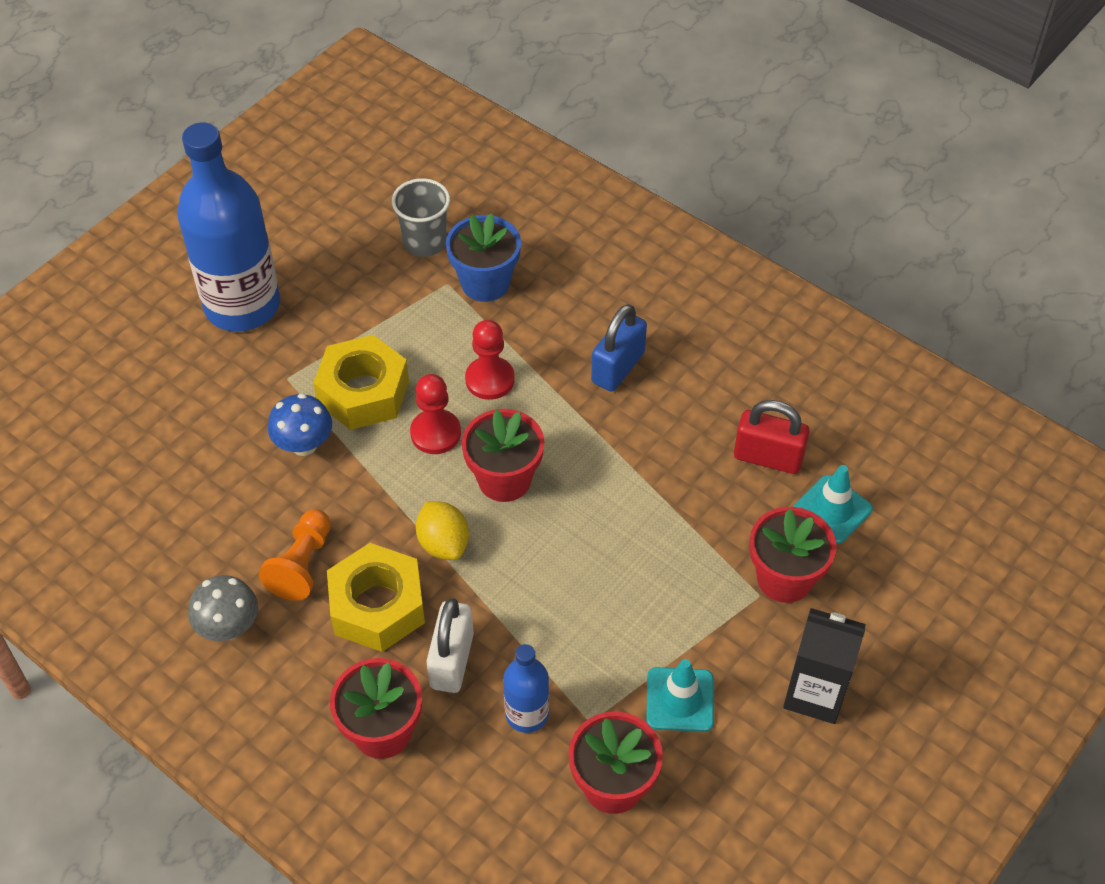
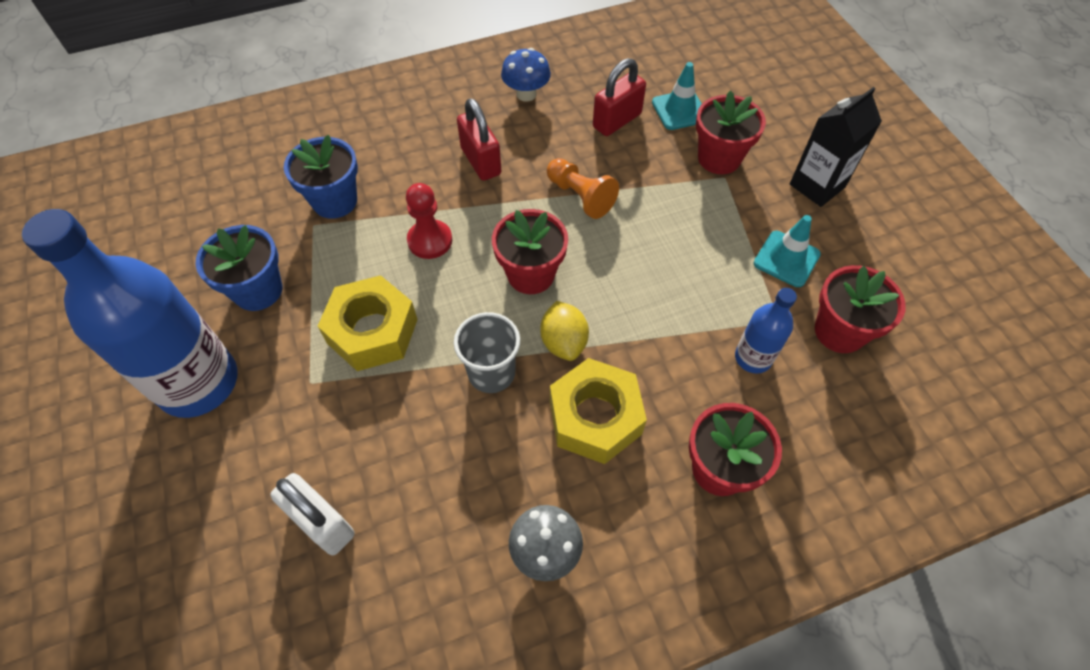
camera: 60 degrees left, 5 degrees up
orange pawn [259,509,331,601] -> orange pawn moved to [547,158,619,219]
blue mushroom [268,394,332,456] -> blue mushroom moved to [501,48,551,102]
grey cup [392,178,450,257] -> grey cup moved to [454,312,520,393]
red pawn [410,374,461,454] -> none
yellow lemon [416,501,469,560] -> yellow lemon turned 75 degrees clockwise [540,301,589,361]
white padlock [427,598,474,693] -> white padlock moved to [270,473,355,555]
blue padlock [591,304,647,392] -> red padlock [457,98,501,181]
none -> blue flower pot [196,225,282,311]

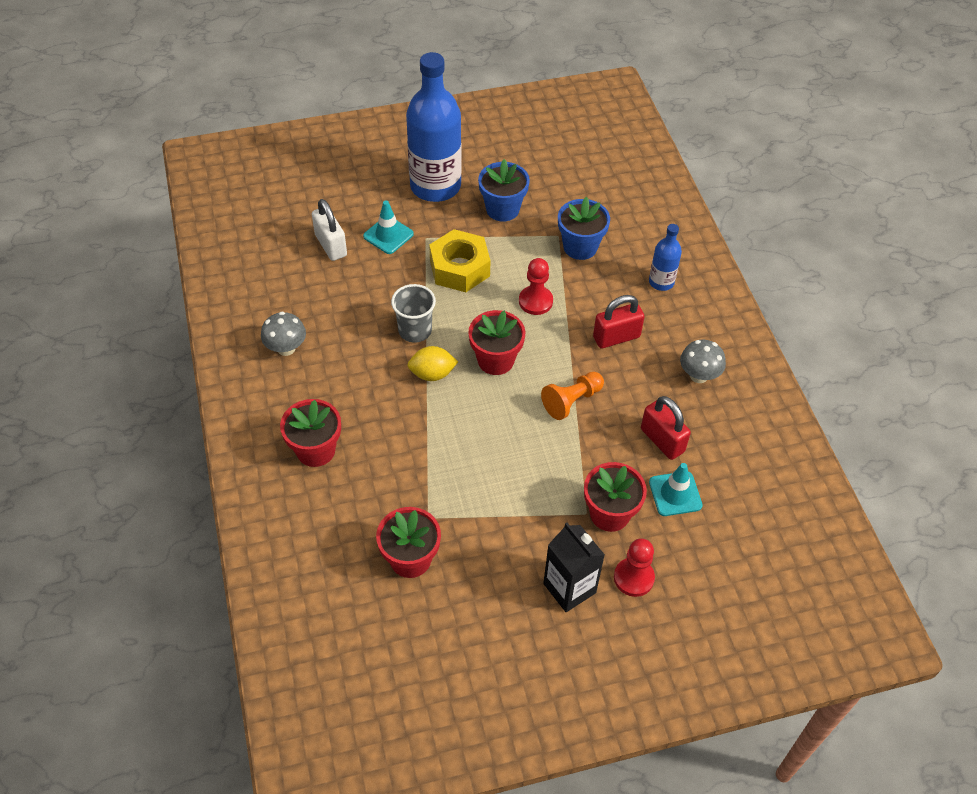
camera: 95 degrees right, 5 degrees down
white padlock [270,473,355,555] -> white padlock turned 75 degrees counterclockwise [312,199,347,261]
blue mushroom [501,48,551,102] -> grey mushroom [680,340,726,383]
yellow nut [550,358,647,464] -> none
blue bottle [735,288,797,374] -> blue bottle moved to [649,224,682,291]
turquoise traffic cone [754,215,821,287] -> turquoise traffic cone moved to [363,201,414,254]
none -> red pawn [614,538,655,597]

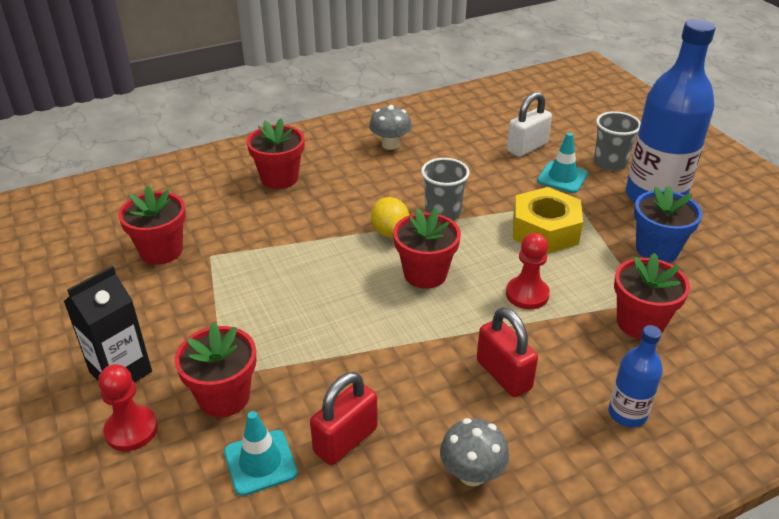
camera: 80 degrees right, 15 degrees down
orange pawn [541,372,604,420] -> none
blue flower pot [558,197,610,260] -> red flower pot [614,253,690,339]
none -> grey cup [594,111,641,171]

